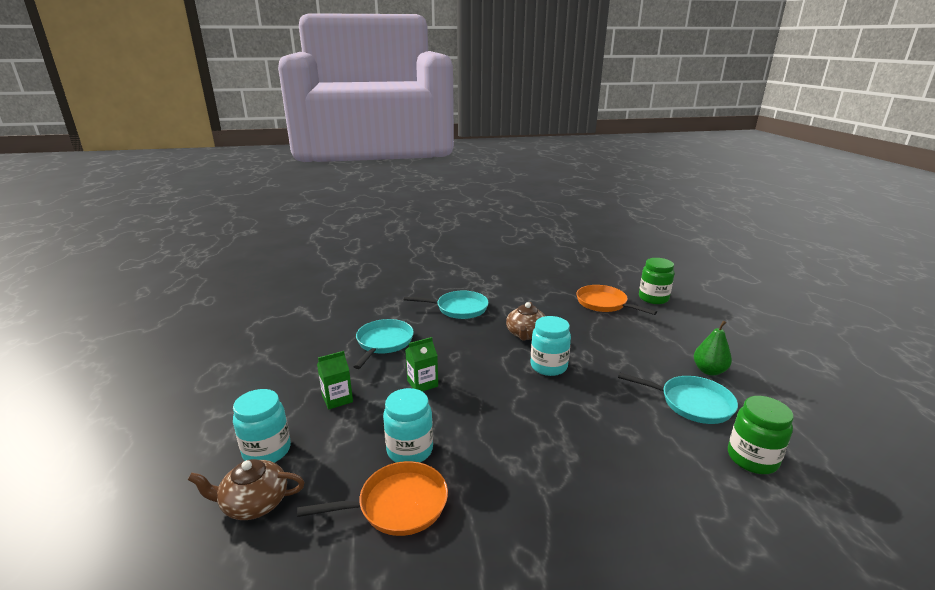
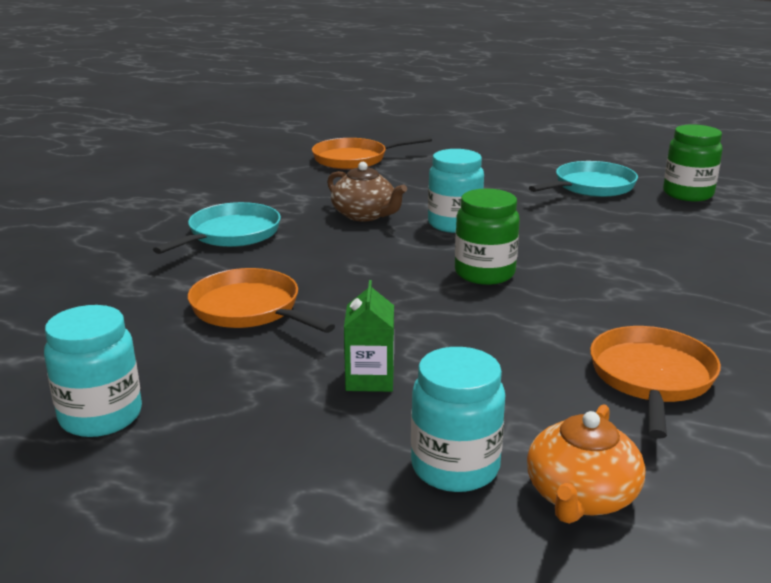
camera: 60 degrees left, 0 degrees up
brown teapot [188,459,305,520] -> orange teapot [527,404,646,524]
turquoise pan [354,319,414,369] -> orange pan [188,268,335,333]
turquoise jar [383,388,433,463] -> turquoise jar moved to [44,305,142,437]
green carton [405,337,438,392] -> none
green jar [639,258,675,304] -> green jar moved to [455,188,520,285]
green pear [694,321,732,376] -> none

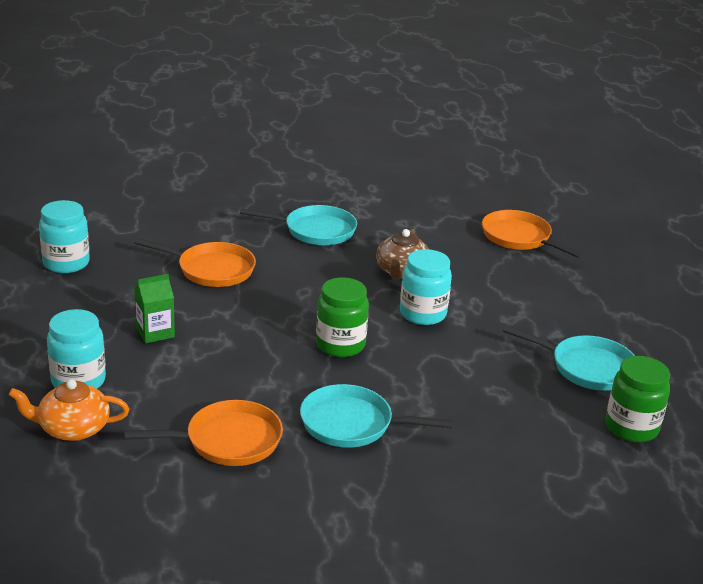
camera: 60 degrees right, 5 degrees up
orange pan [188,268,335,333] -> orange pan turned 90 degrees clockwise [134,238,256,287]
none -> turquoise pan [300,384,453,448]

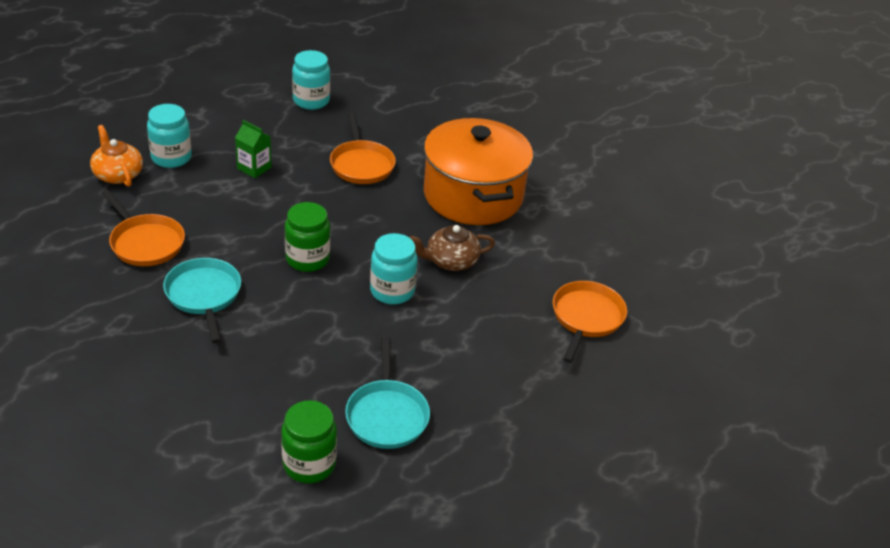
camera: 60 degrees right, 10 degrees up
turquoise pan [240,205,357,245] -> orange pot [424,117,533,225]

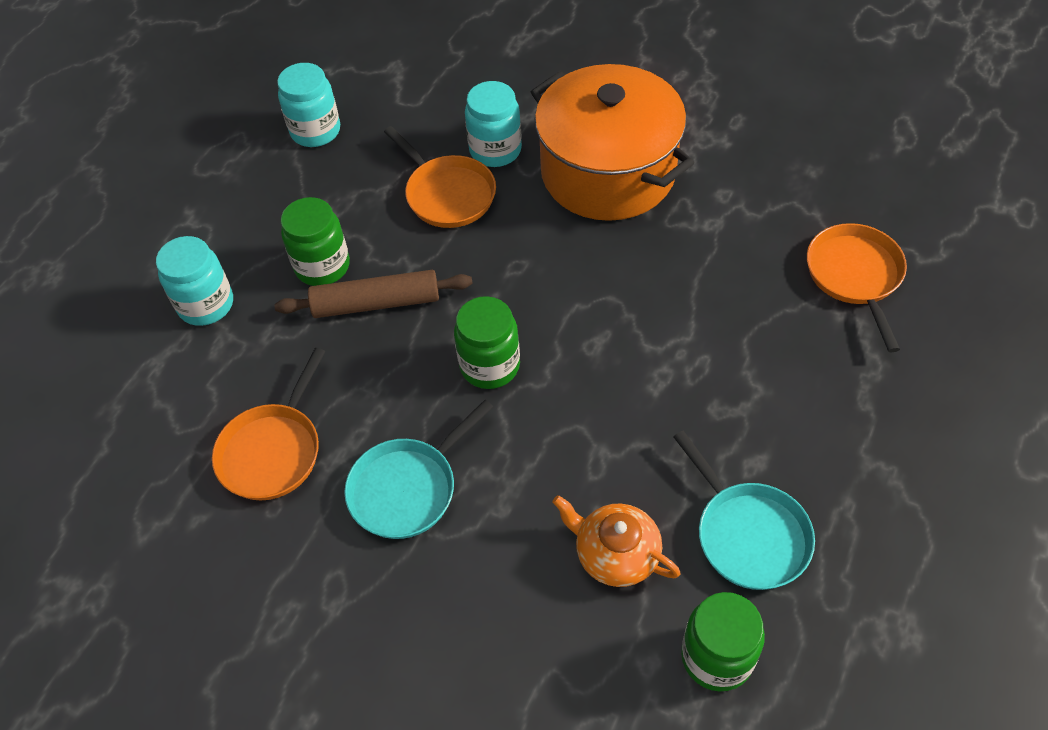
camera: 20 degrees left, 15 degrees up
orange teapot [90,125,143,187] -> orange teapot moved to [552,495,681,587]
orange pan [101,189,185,266] -> orange pan turned 90 degrees clockwise [212,348,326,500]
turquoise pan [163,258,241,343] -> turquoise pan turned 90 degrees counterclockwise [344,400,493,539]
green carton [235,120,271,178] -> green jar [281,197,350,286]
turquoise jar [370,233,417,304] -> turquoise jar moved to [465,81,522,167]
brown teapot [410,225,495,271] -> none
none -> brown rolling pin [274,270,473,318]

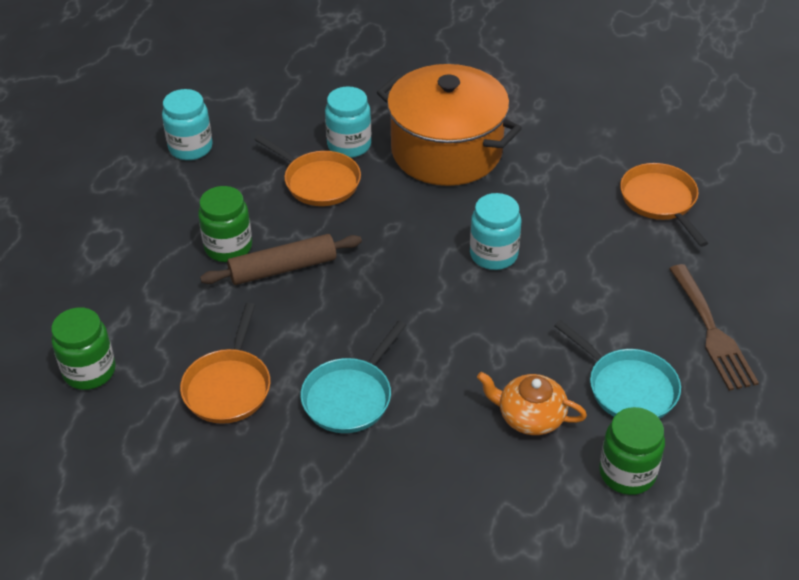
camera: 15 degrees left, 10 degrees down
turquoise jar [156,236,233,326] -> turquoise jar moved to [470,193,521,270]
green jar [454,296,520,389] -> green jar moved to [51,307,116,390]
none -> brown fork [669,264,759,391]

